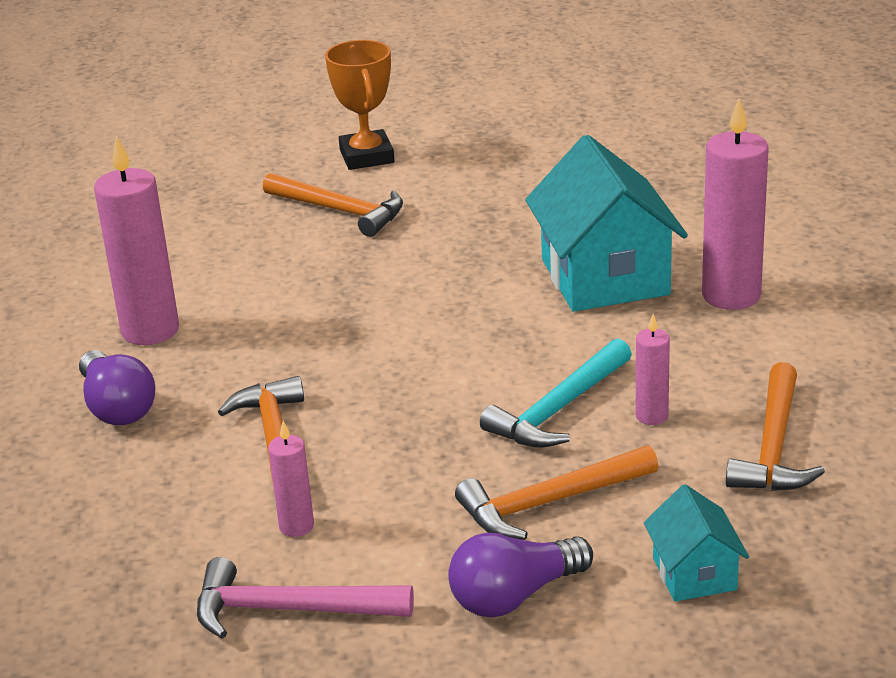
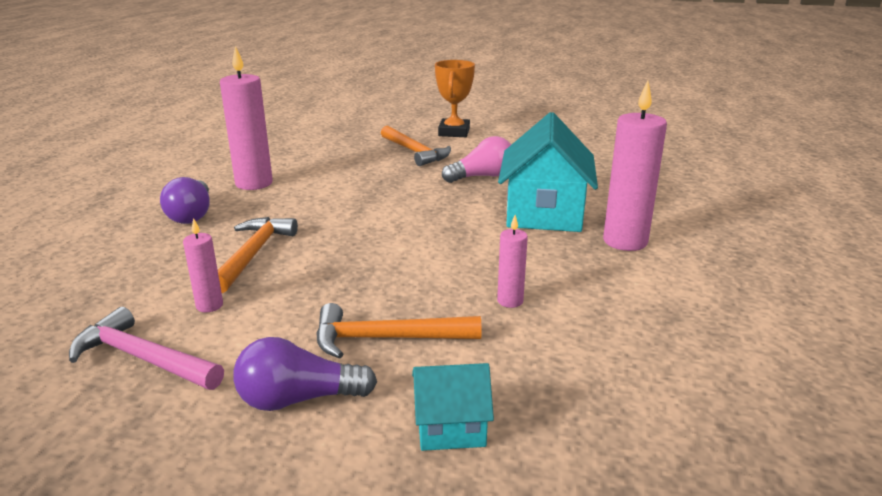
camera: 20 degrees right, 5 degrees down
turquoise hammer [480,338,632,448] -> none
turquoise house [644,484,749,602] -> turquoise house turned 75 degrees clockwise [412,363,494,451]
orange hammer [726,362,825,491] -> none
none -> pink light bulb [442,136,511,183]

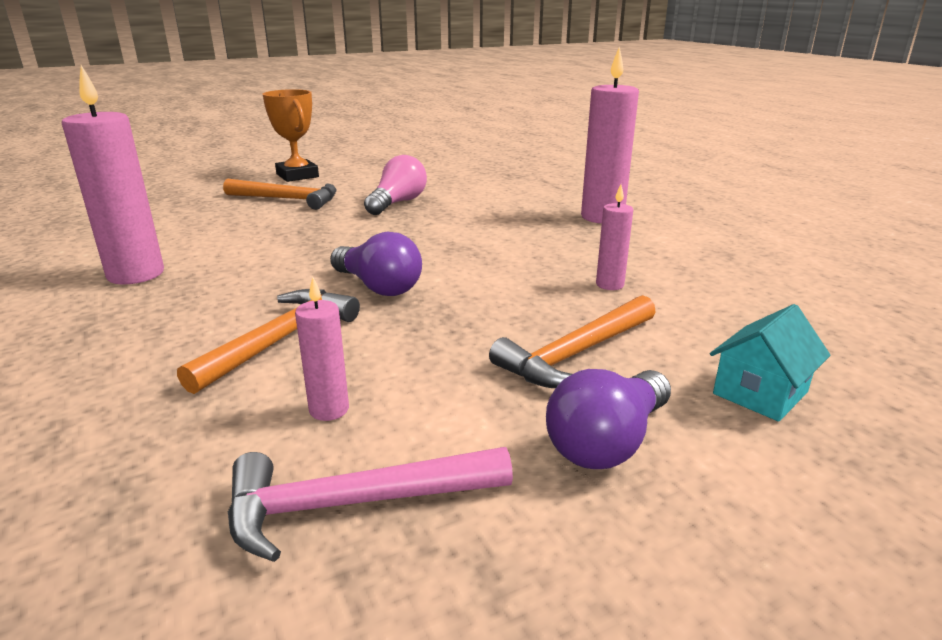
camera: 40 degrees left, 0 degrees up
purple light bulb [160,177,210,224] -> purple light bulb moved to [330,232,422,296]
orange hammer [218,217,298,293] -> orange hammer turned 60 degrees clockwise [177,289,360,394]
turquoise house [498,112,598,232] -> none

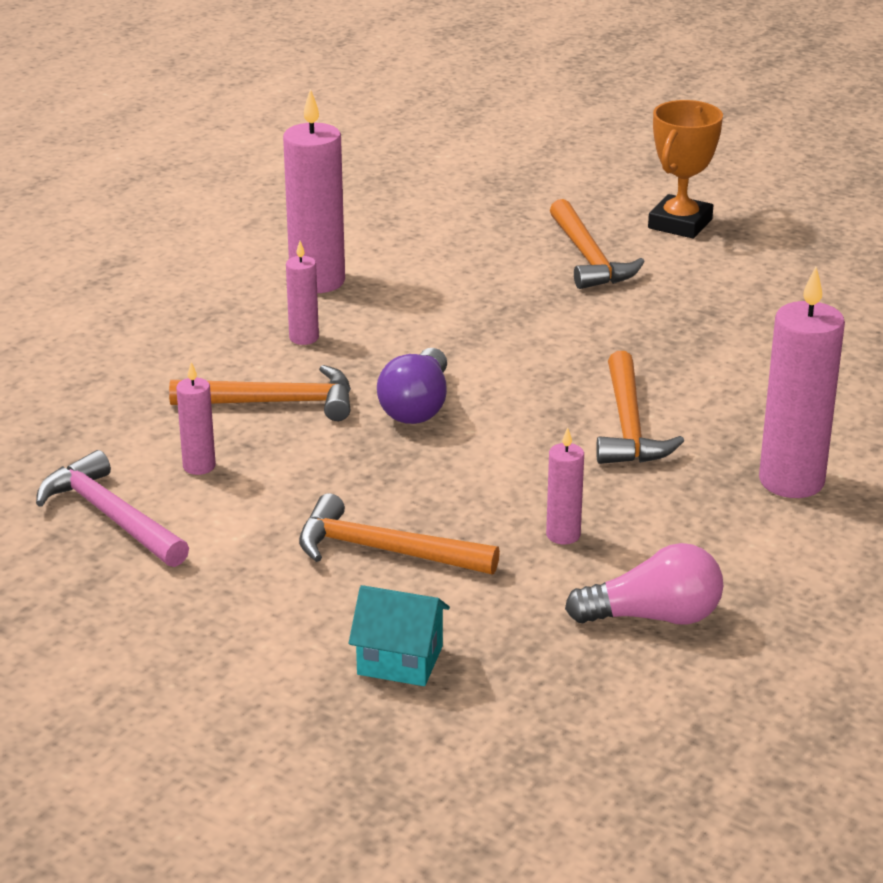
camera: 60 degrees right, 5 degrees up
pink light bulb [364,155,427,215] -> pink light bulb moved to [565,543,723,625]
purple light bulb [546,369,671,469] -> none
none -> pink candle [286,241,319,345]
none -> orange hammer [596,351,684,464]

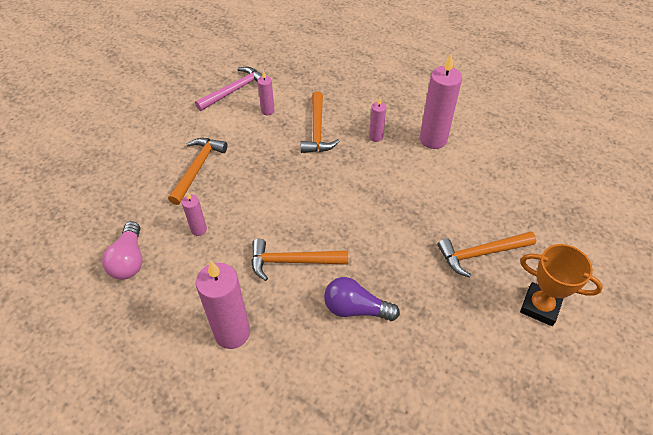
camera: 90 degrees right, 20 degrees up
turquoise house [349,585,450,686] -> none
purple light bulb [377,348,447,424] -> purple light bulb moved to [324,277,400,321]

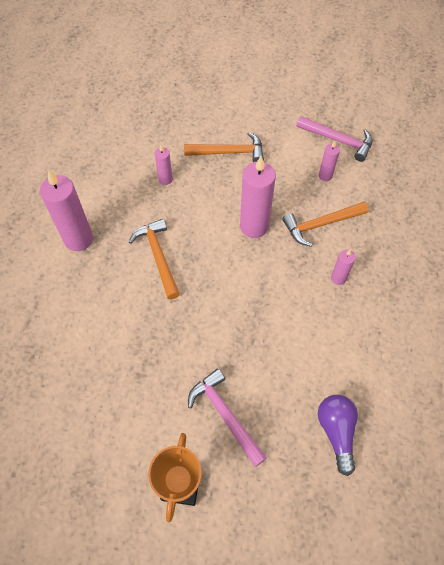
camera: 70 degrees right, 10 degrees up
pink light bulb [102,221,142,280] -> none
purple light bulb [324,277,400,321] -> purple light bulb moved to [318,395,358,476]
pink candle [420,54,462,149] -> pink candle moved to [240,156,276,238]
orange hammer [438,231,536,278] -> pink hammer [188,368,267,467]

